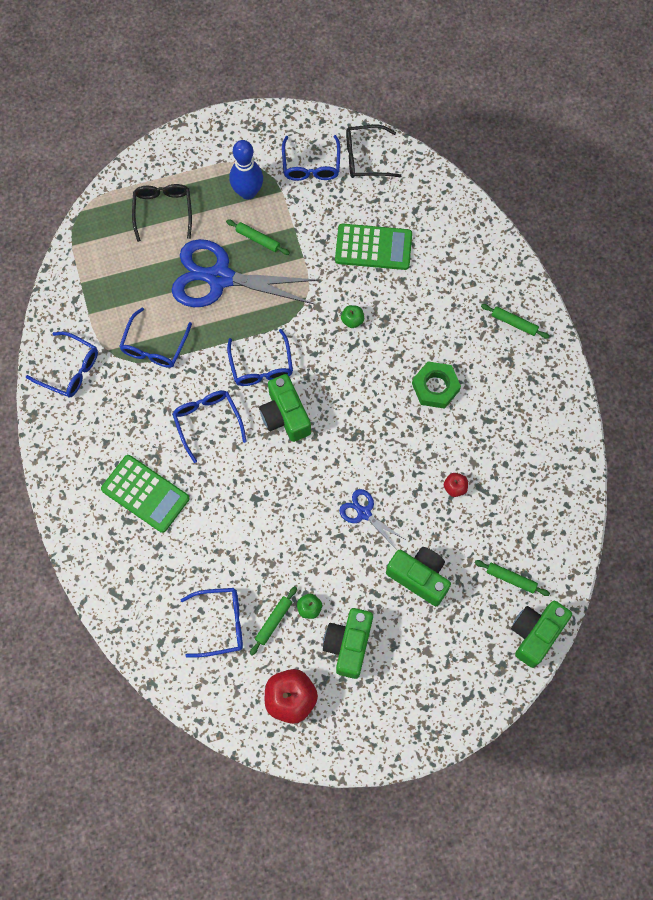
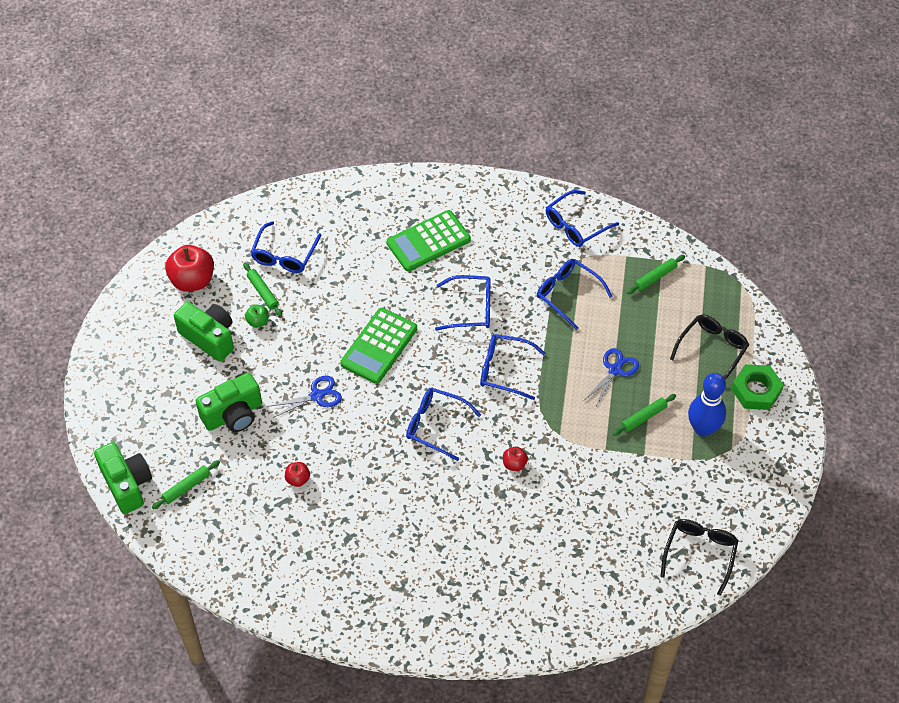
camera: 115 degrees right, 15 degrees down
black glasses [132,184,192,242] -> black glasses turned 75 degrees counterclockwise [670,314,749,380]
blue scissors [172,239,319,307] -> blue scissors [584,348,639,408], size x0.47
green camera [259,374,311,442] -> none
blue glasses [282,135,340,181] -> blue glasses moved to [406,388,481,461]
green calculator [335,224,412,270] -> green calculator moved to [340,308,417,384]
green apple [341,305,364,328] -> red apple [503,447,528,471]
green nut [412,362,461,409] -> green nut moved to [731,364,784,410]
green rolling pin [481,304,550,339] -> green rolling pin moved to [627,255,685,294]

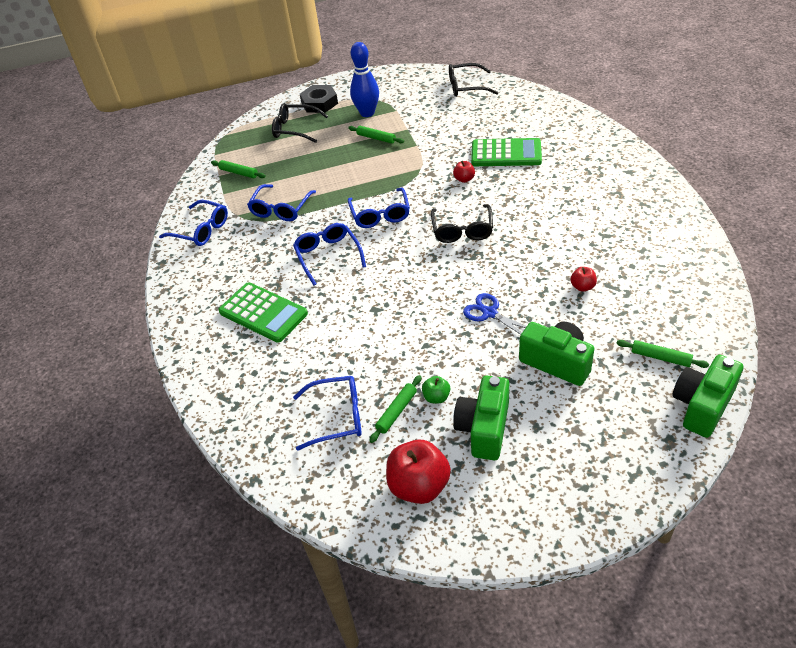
camera: 110 degrees left, 10 degrees down
green calculator [340,308,417,384] -> green calculator moved to [471,138,542,166]
blue glasses [406,388,481,461] -> black glasses [431,204,493,243]
blue scissors [584,348,639,408] -> none
green nut [731,364,784,410] -> black nut [300,85,338,113]

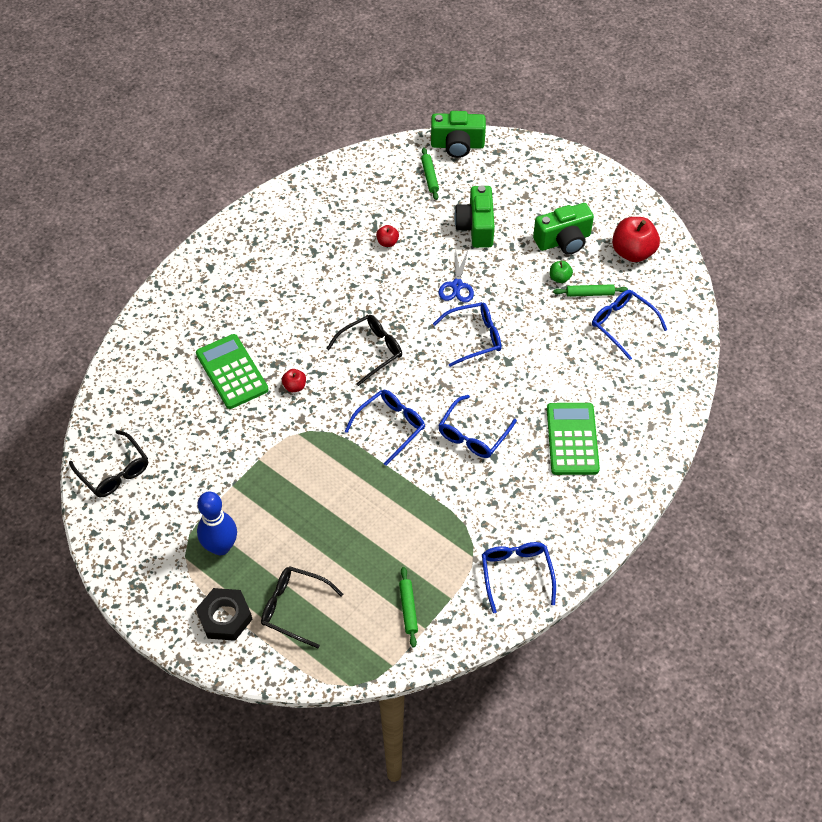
camera: 130 degrees left, 10 degrees up
blue glasses [247,184,316,221] -> blue glasses moved to [433,302,501,367]
black glasses [272,103,328,143] -> black glasses turned 135 degrees clockwise [261,566,343,648]
green rolling pin [348,126,404,143] -> none

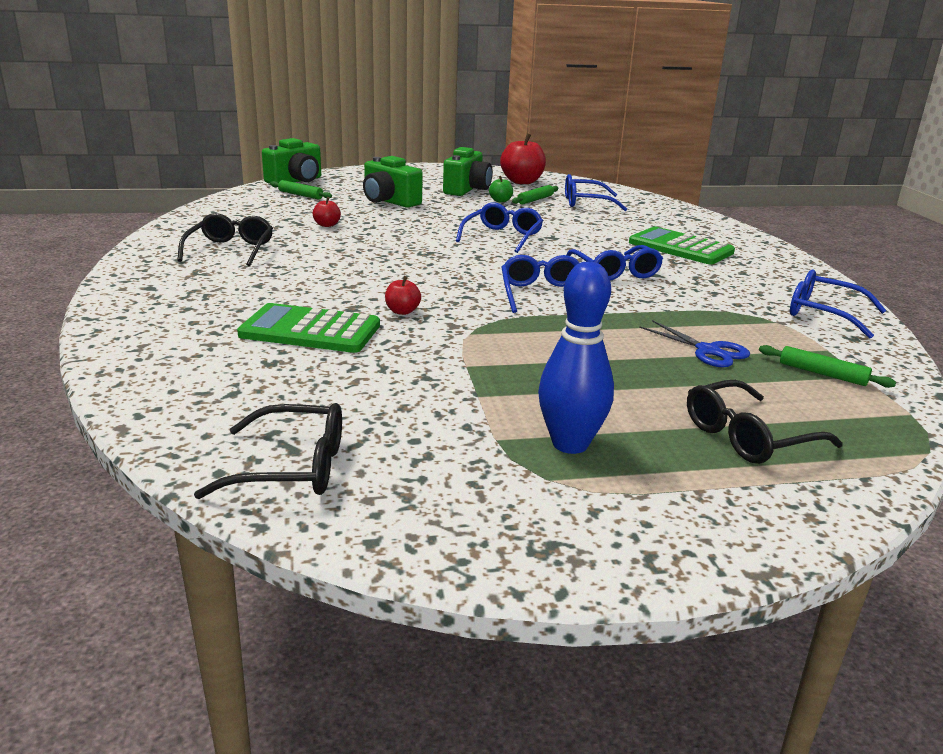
camera: 50 degrees left, 30 degrees down
black nut [196,588,252,641] -> none
black glasses [326,315,402,386] -> black glasses moved to [177,213,273,266]
blue scissors [438,250,474,303] -> blue scissors moved to [639,320,750,368]

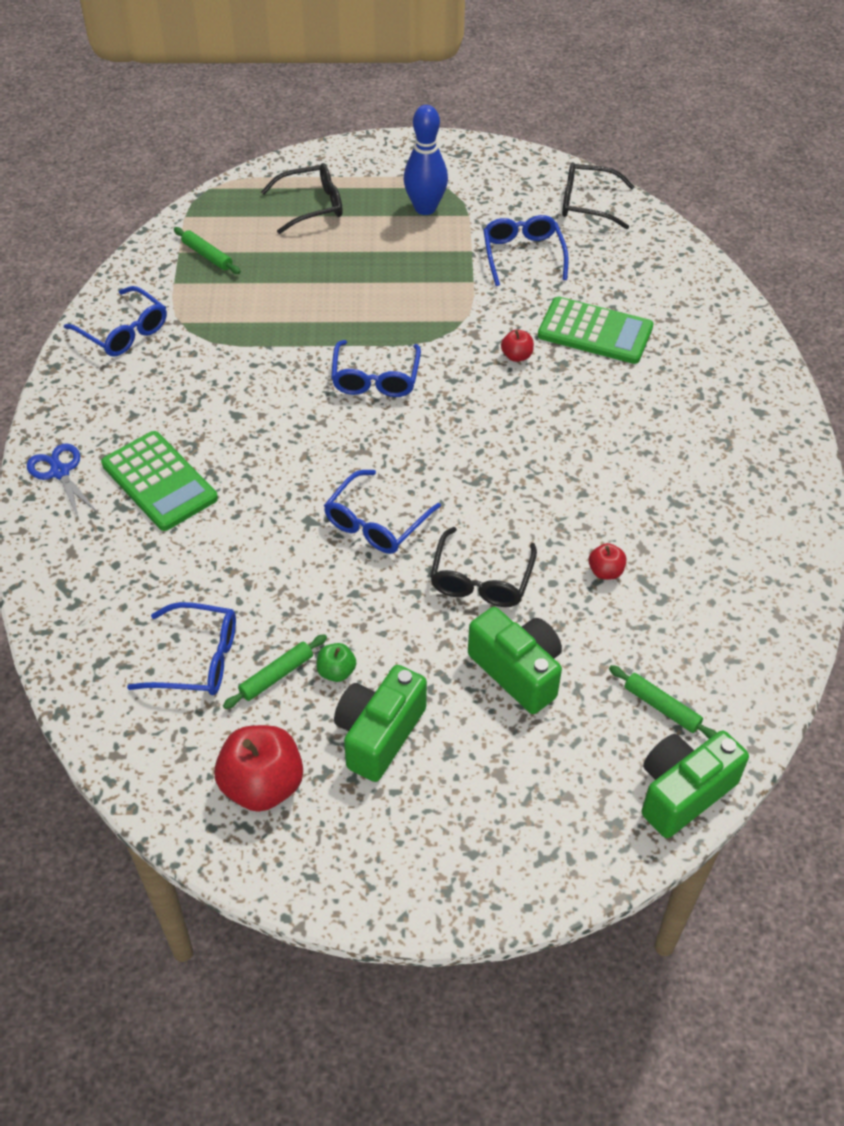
camera: 170 degrees left, 25 degrees up
black glasses [177,213,273,266] -> black glasses moved to [430,527,537,607]
blue glasses [566,245,663,281] -> blue glasses moved to [483,215,569,286]
blue scissors [639,320,750,368] -> blue scissors moved to [27,443,98,520]

